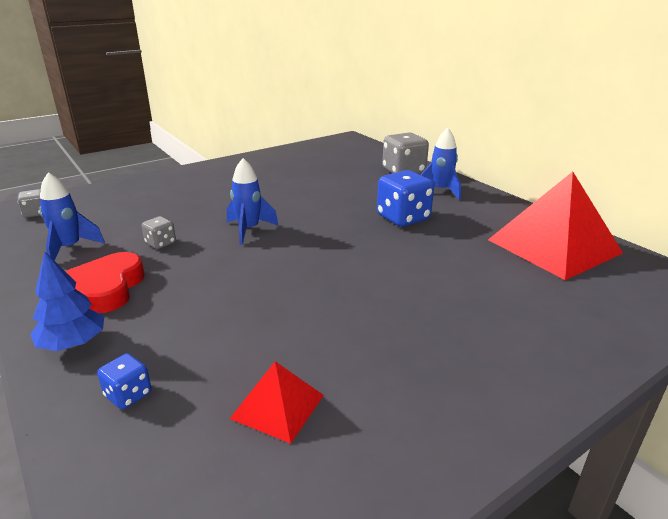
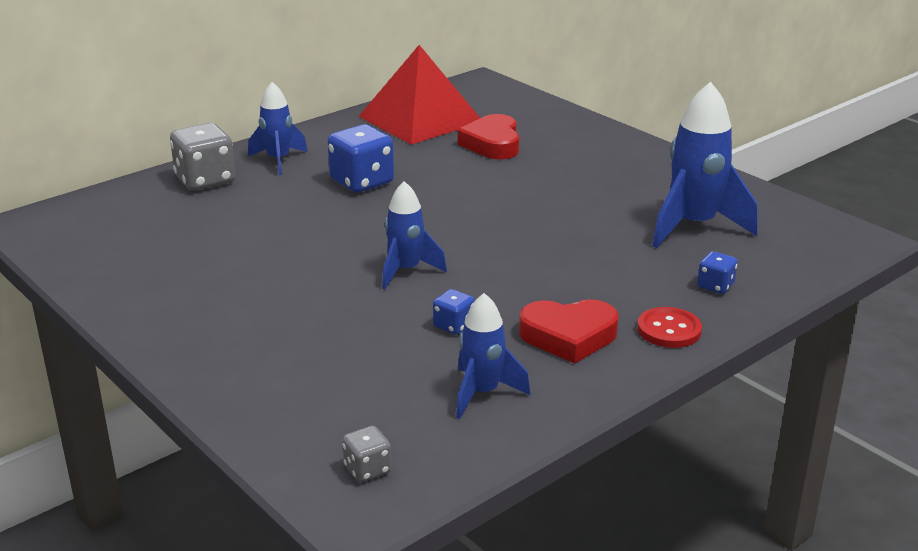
camera: 95 degrees left, 0 degrees up
blue tree [30,251,104,351] -> red button [637,307,702,348]
grey dice [142,216,176,249] -> blue dice [433,289,475,335]
red pyramid [230,361,324,444] -> blue rocket [652,82,758,248]
none -> red heart [458,114,519,160]

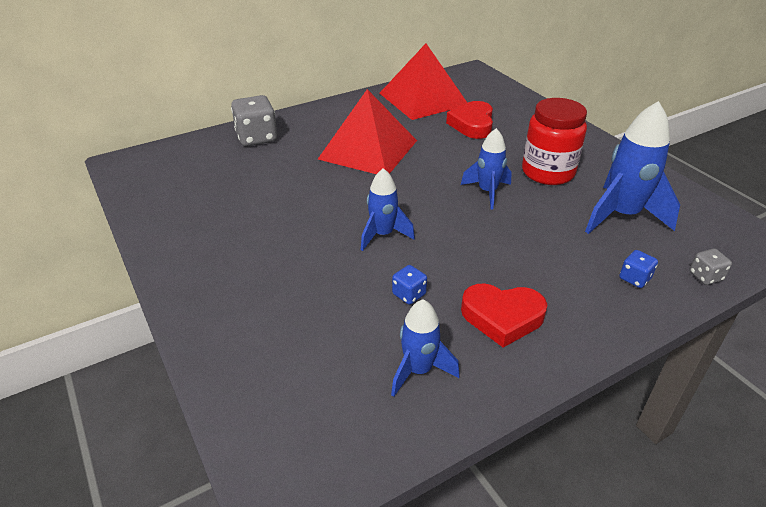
camera: 10 degrees right, 10 degrees up
blue rocket [248,82,308,175] -> blue rocket moved to [461,128,512,209]
blue dice [327,124,394,193] -> red pyramid [318,89,417,174]
grey dice [342,426,392,482] -> grey dice moved to [690,249,732,285]
red button [637,307,702,348] -> none
none -> red jar [522,98,587,185]

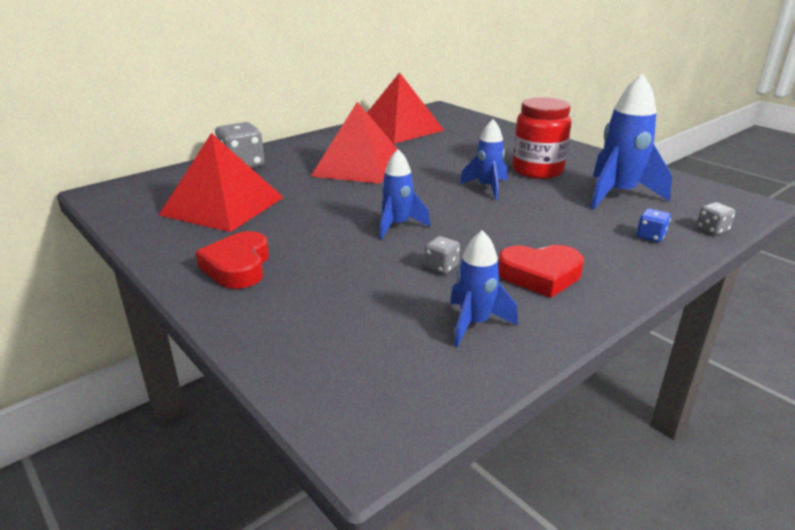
camera: 10 degrees left, 10 degrees down
blue dice [392,265,427,305] -> grey dice [424,236,460,274]
red heart [446,101,493,139] -> red heart moved to [196,231,269,289]
none -> red pyramid [159,133,284,232]

